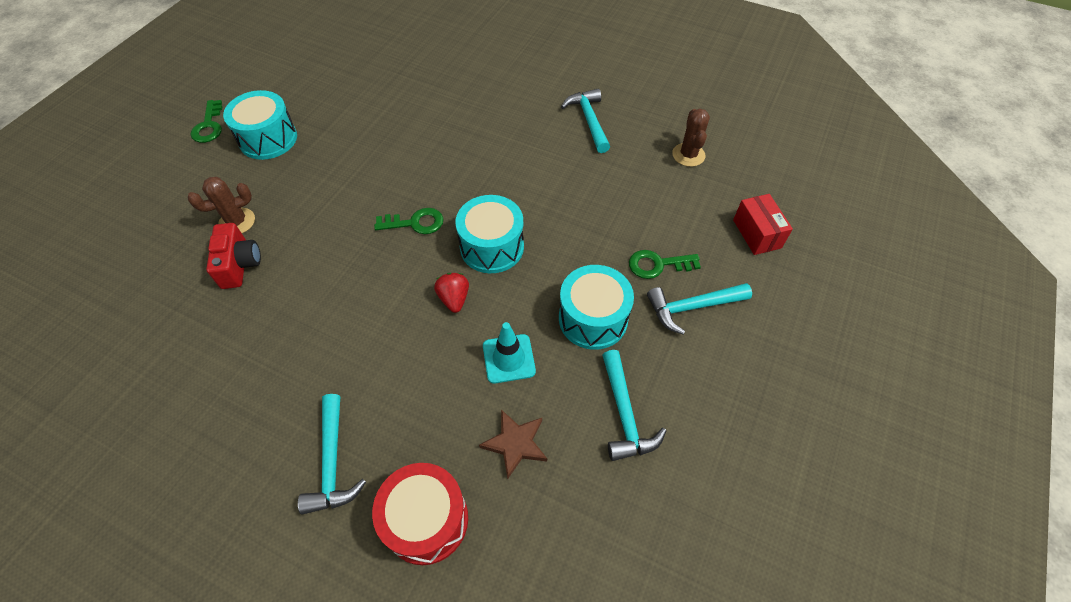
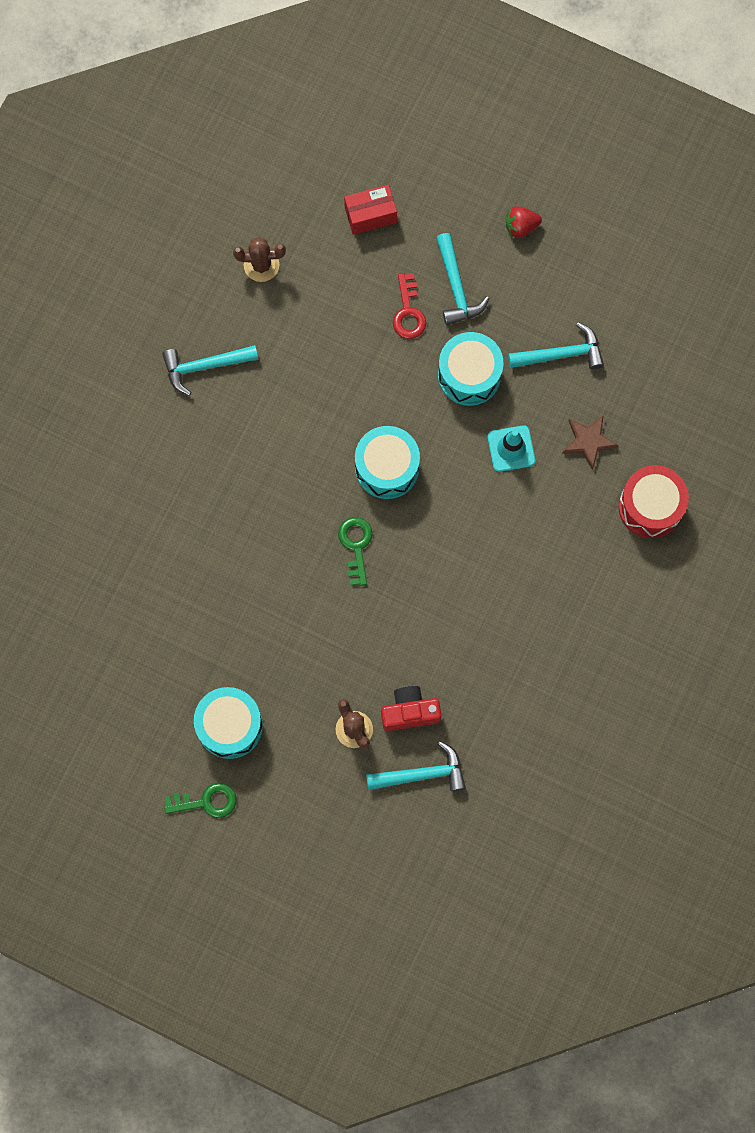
camera: 90 degrees left, 20 degrees up
turquoise hammer [298,394,366,515] -> turquoise hammer moved to [366,741,466,792]
red strawberry [434,273,469,313] -> red strawberry moved to [506,206,542,238]
green key [629,250,701,279] -> red key [393,273,426,339]

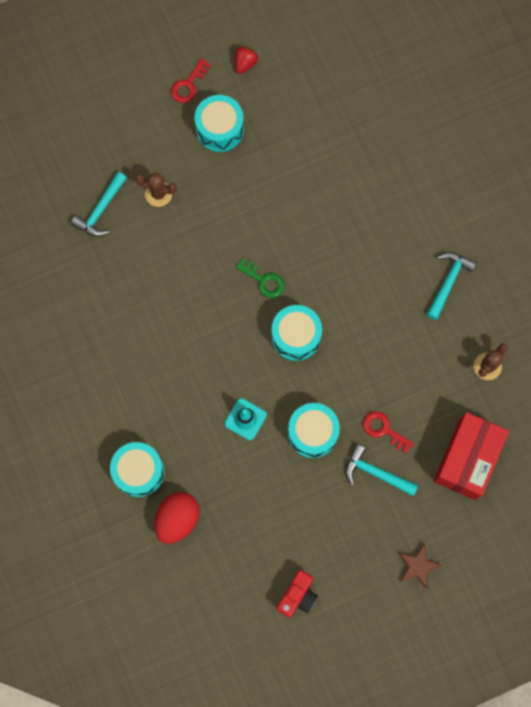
camera: 130 degrees right, 0 degrees up
green key [164,783,236,818] -> red key [171,58,211,103]
red box [344,185,397,235] -> red box [433,412,509,500], size x1.86
red camera [381,686,442,731] -> red camera moved to [277,570,318,617]
red strawberry [506,206,542,238] -> red strawberry moved to [235,46,258,74]
turquoise hammer [508,322,604,369] -> none
brown star [562,416,619,470] -> brown star moved to [398,543,442,589]
red drum [619,465,689,538] -> turquoise drum [110,442,164,497]
none -> red egg [155,492,200,544]

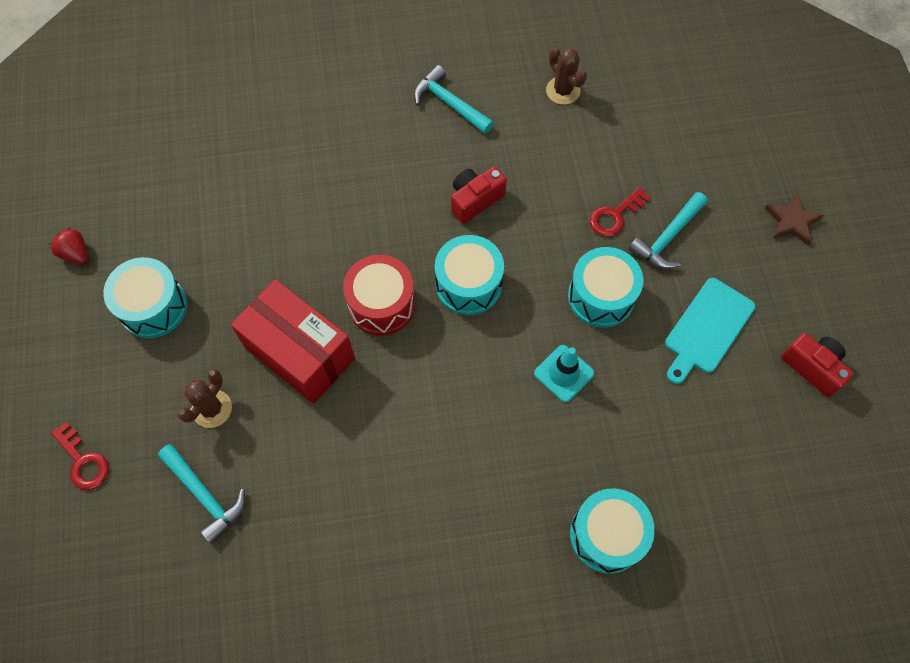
camera: 75 degrees left, 10 degrees down
red egg [155,492,200,544] -> none
red key [171,58,211,103] -> red key moved to [51,422,109,490]
green key [236,258,285,298] -> red drum [343,255,415,336]
red box [433,412,509,500] -> red box moved to [231,279,355,404]
none -> red camera [451,166,507,224]
none -> turquoise cutting board [665,278,755,384]

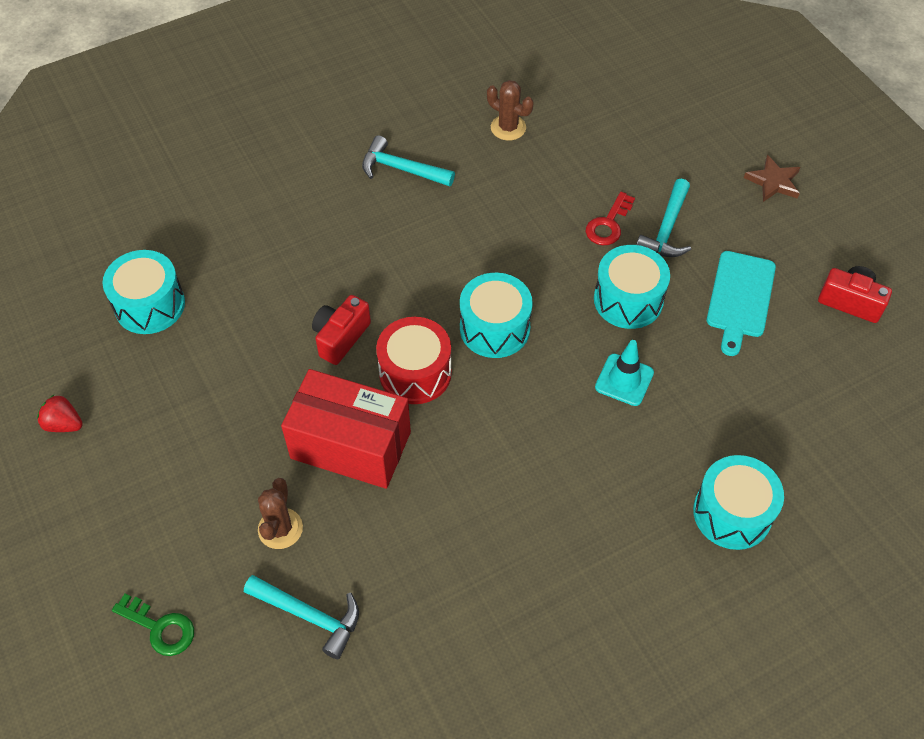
camera: 20 degrees left, 10 degrees down
red key [51,422,109,490] -> green key [112,594,194,656]
turquoise drum [103,257,187,338] -> turquoise drum moved to [102,250,185,334]
red camera [451,166,507,224] -> red camera moved to [312,295,371,365]

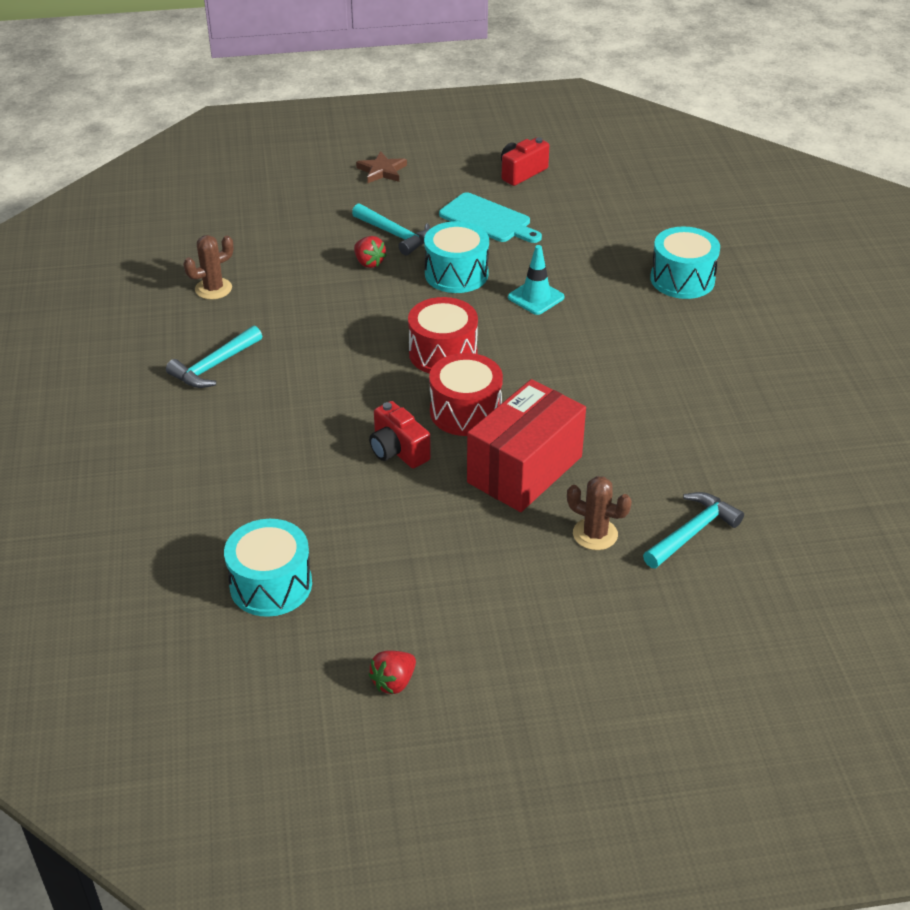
camera: 70 degrees left, 15 degrees down
green key [112,594,194,656] -> none
turquoise drum [460,273,533,358] -> red drum [408,297,478,374]
red key [586,192,635,245] -> red strawberry [354,236,387,268]

